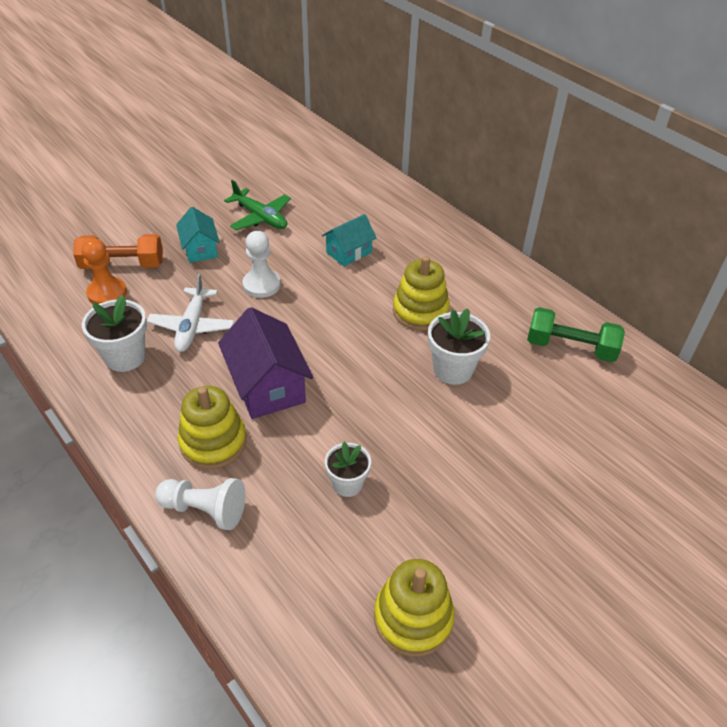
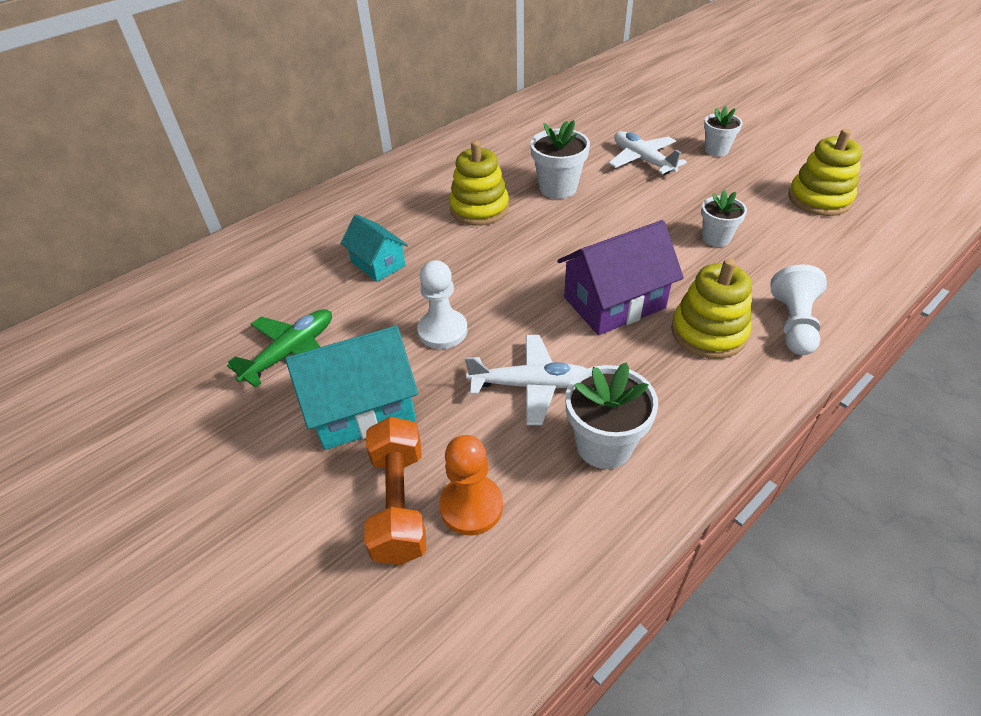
camera: 90 degrees left, 0 degrees up
turquoise house [176,207,220,263] -> turquoise house [285,326,418,450], size x1.63
green dumbbell [527,307,625,362] -> none
none -> white plane [608,131,687,175]
none -> white flower pot [704,106,743,157]

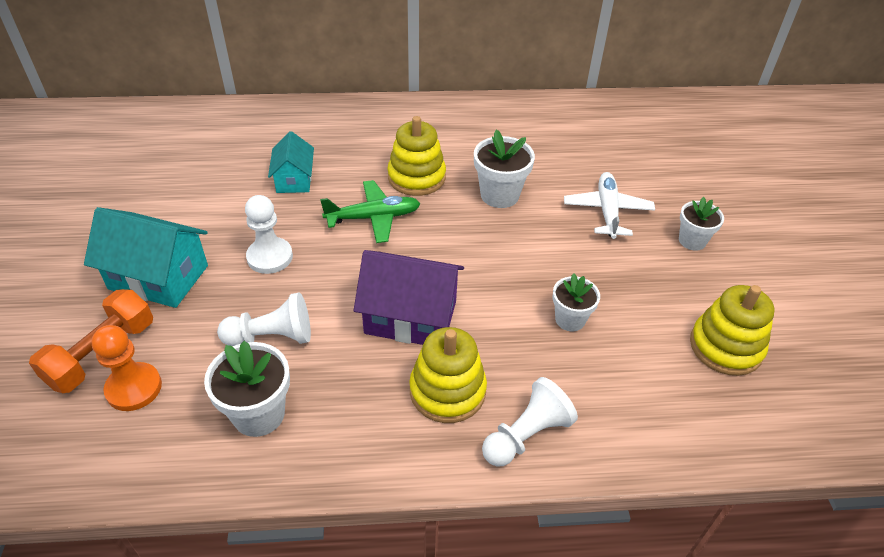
camera: 35 degrees right, 0 degrees up
green plane [227,309,332,388] -> green plane moved to [320,180,421,243]
white plane [465,335,587,425] -> white pawn [217,293,311,346]

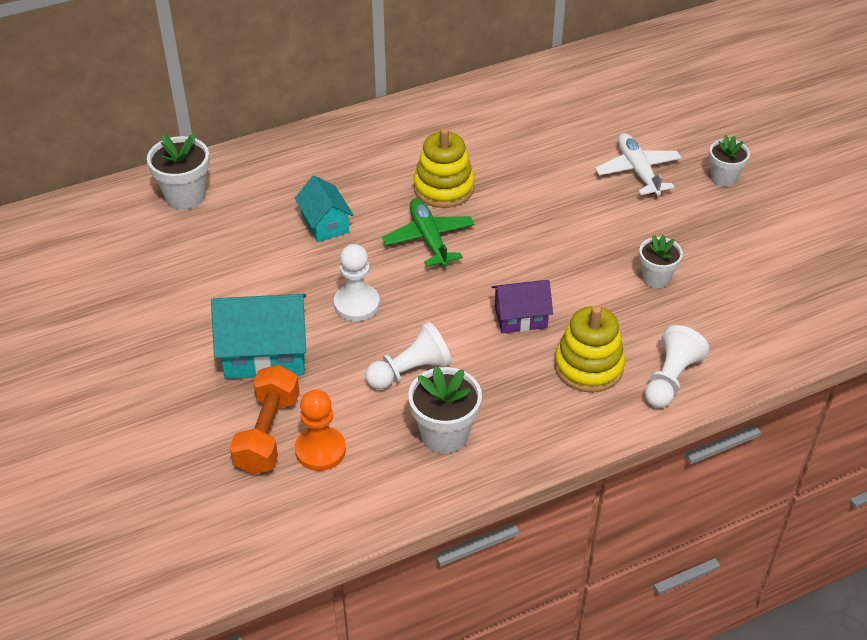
camera: 20 degrees left, 0 degrees up
green plane [320,180,421,243] -> green plane turned 75 degrees counterclockwise [382,198,475,267]
purple house [354,250,464,345] -> purple house [492,280,553,333], size x0.61
white flower pot [474,130,535,208] -> white flower pot moved to [147,134,210,210]
yellow stacking toy [690,285,775,376] -> none

